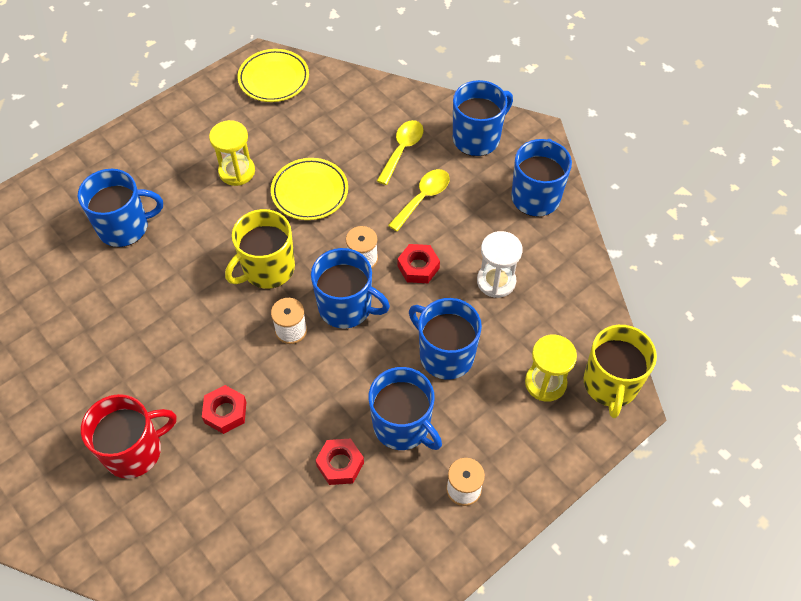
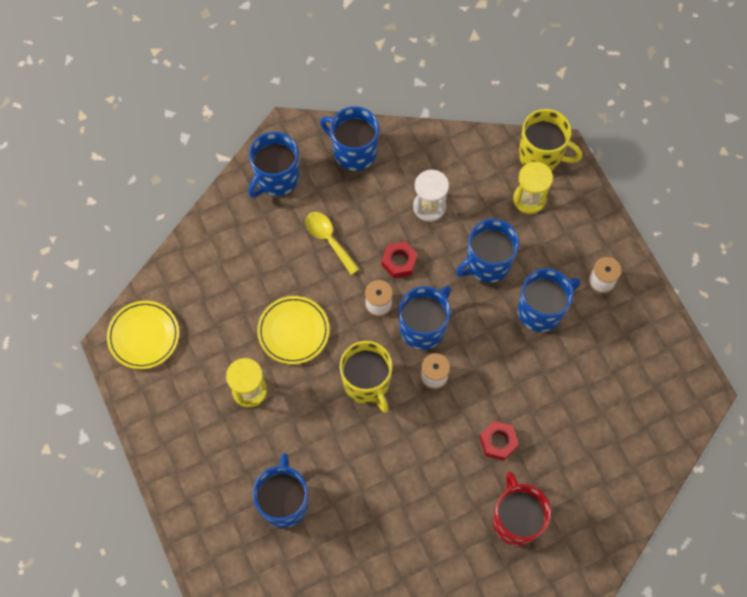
camera: 75 degrees left, 10 degrees up
red nut [315,438,364,485] -> none
yellow spoon [377,120,424,185] -> none
blue mug [453,80,513,156] -> blue mug turned 120 degrees counterclockwise [248,132,299,197]

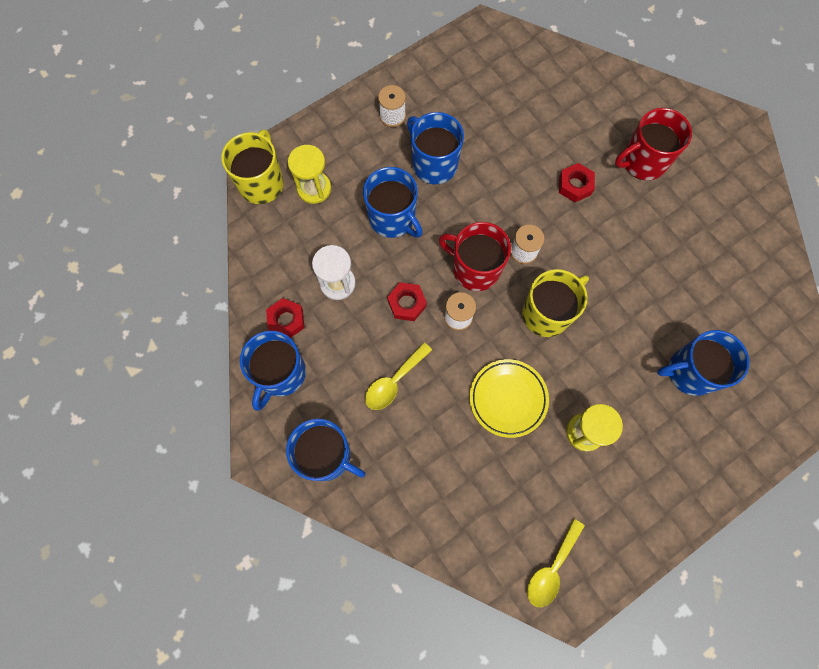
camera: 100 degrees left, 5 degrees up
yellow plate [107,301,179,369] -> yellow spoon [527,519,584,607]
blue mug [399,286,451,350] -> red mug [439,222,511,291]
none -> red nut [266,298,305,338]

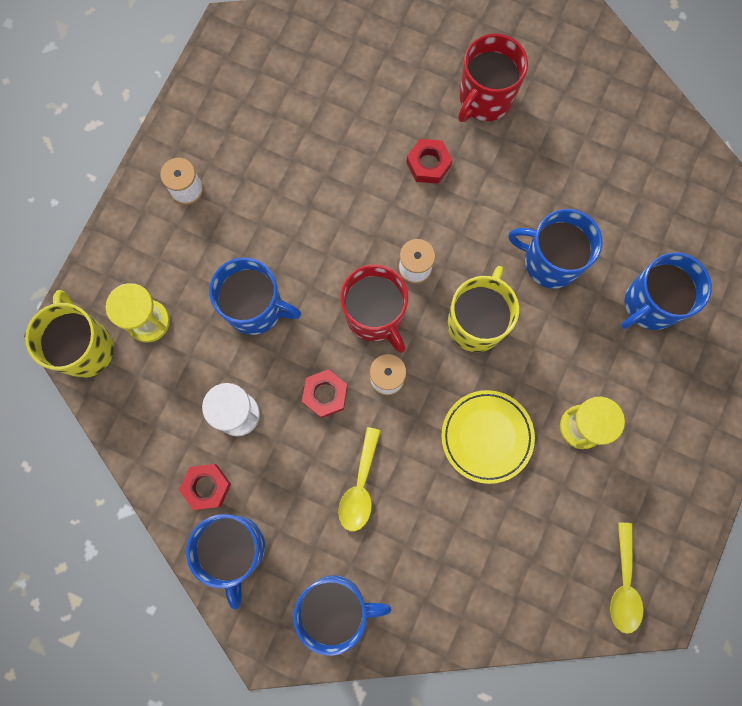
camera: 30 degrees left, 5 degrees up
blue mug [407,112,464,184] -> blue mug moved to [508,209,602,288]
red mug [439,222,511,291] -> red mug turned 120 degrees counterclockwise [340,264,408,353]

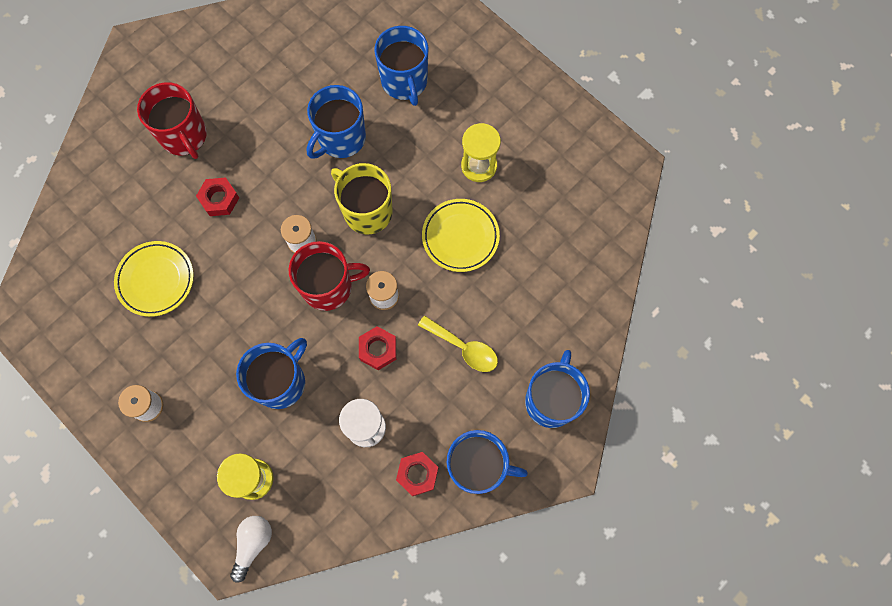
camera: 70 degrees left, 5 degrees down
yellow mug [25,290,114,378] -> white light bulb [230,516,272,583]
yellow spoon [610,523,644,634] -> none
none -> yellow plate [114,241,194,317]

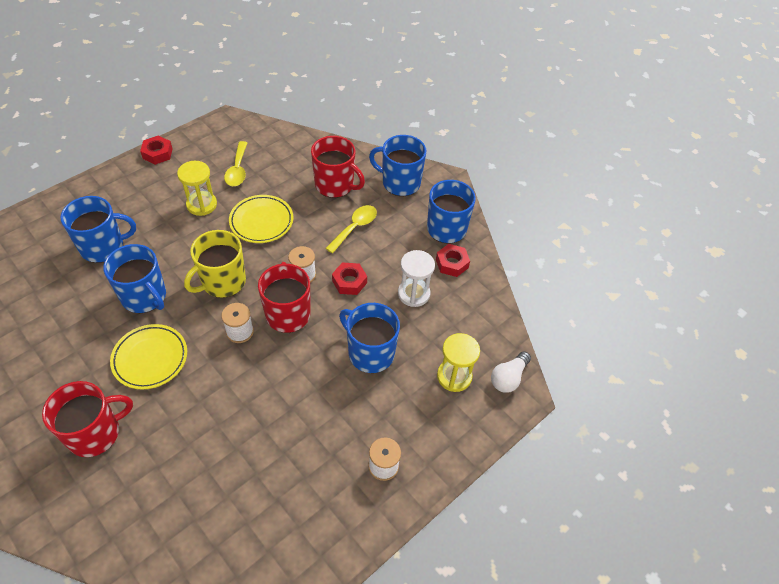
camera: 90 degrees left, 20 degrees down
yellow plate [114,241,194,317] -> yellow plate moved to [110,324,187,389]
red nut [196,178,239,216] -> red nut moved to [140,136,173,165]
white light bulb [230,516,272,583] -> white light bulb turned 75 degrees counterclockwise [491,351,531,393]
none -> yellow spoon [224,141,247,186]
none -> red mug [311,136,365,198]

